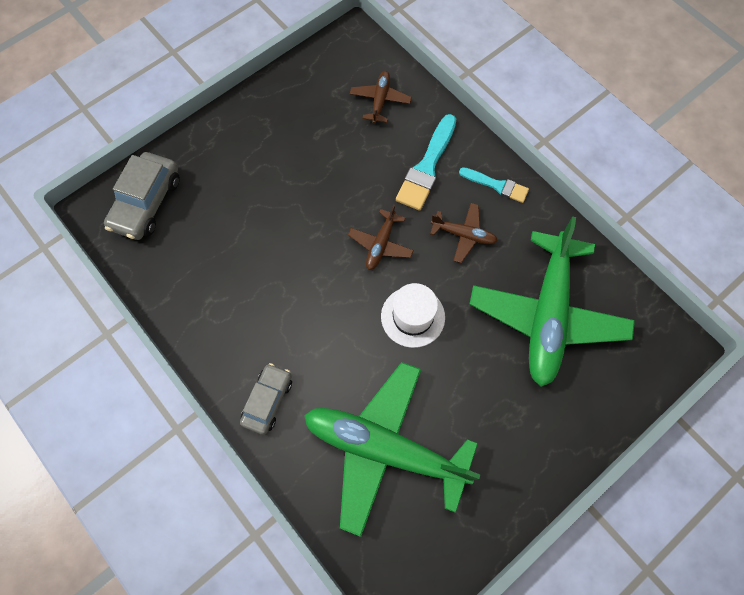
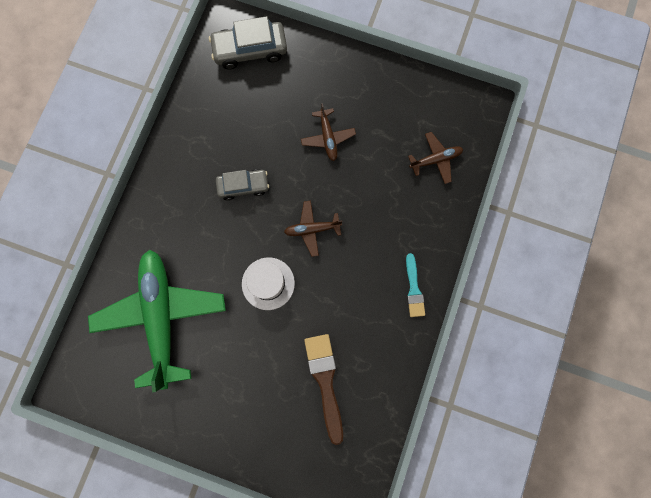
camera: 60 degrees right, 10 degrees up
grey car [240,363,292,435] -> grey car moved to [216,169,269,201]
turquoise brush [396,114,456,211] -> none
brown plane [430,203,498,263] -> brown plane moved to [301,103,356,161]
green plane [470,216,635,387] -> brown brush [304,334,343,445]

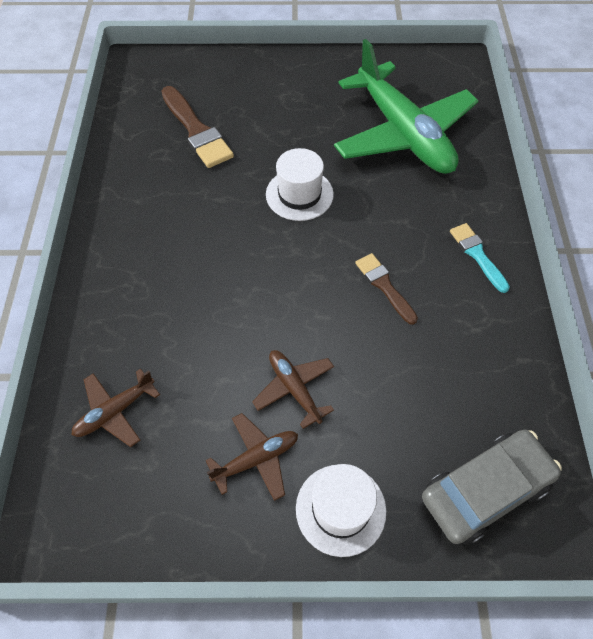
camera: 160 degrees right, 20 degrees down
grey car [216,169,269,201] -> brown brush [355,253,418,325]
brown plane [284,201,342,257] -> brown plane moved to [205,413,298,501]
turquoise brush [406,253,425,317] -> turquoise brush moved to [450,223,510,293]
none -> white hat [296,464,386,557]

